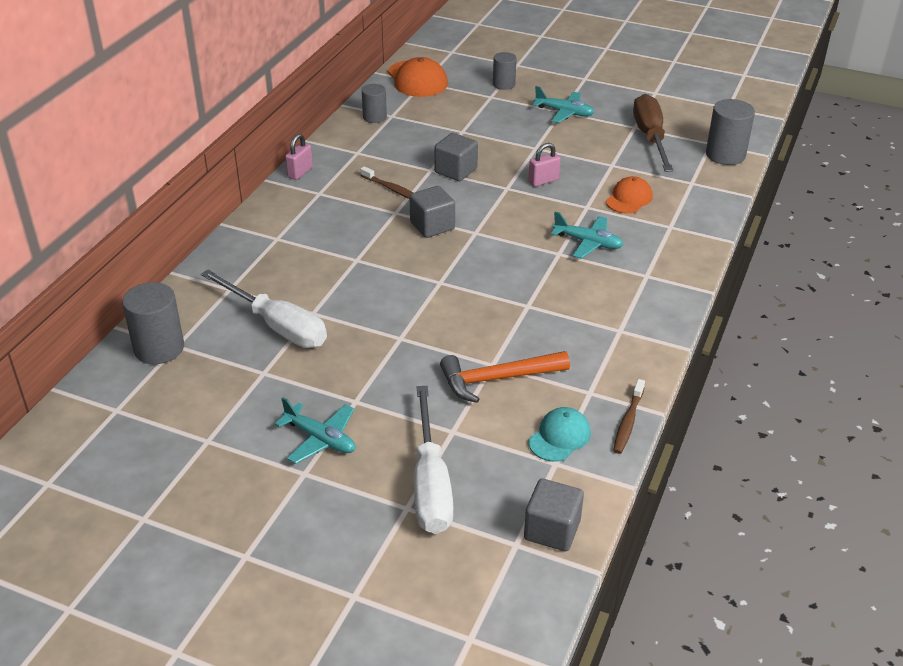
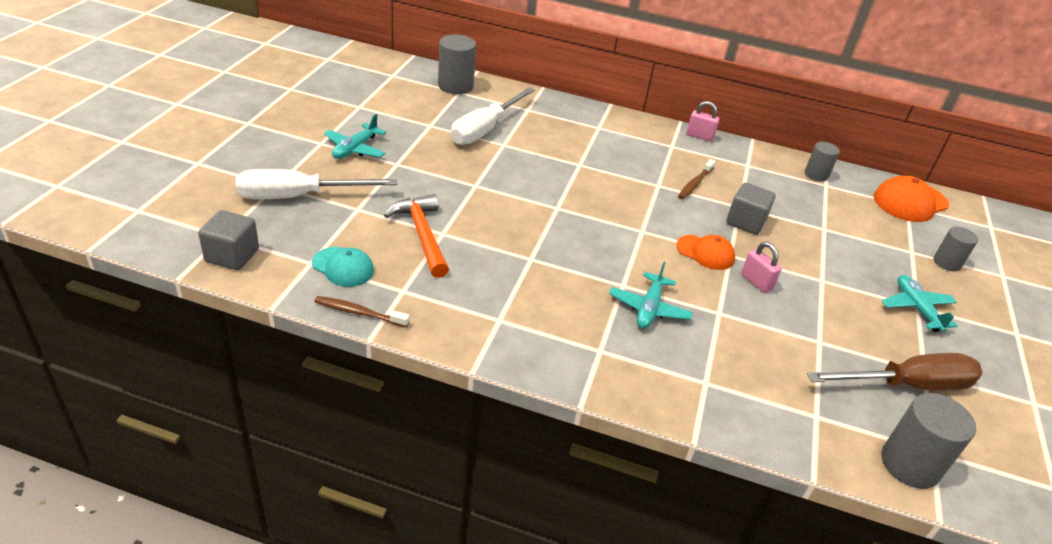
camera: 80 degrees right, 0 degrees up
grey cube [410,186,455,238] -> none
turquoise plane [533,86,594,123] -> turquoise plane turned 150 degrees clockwise [882,275,958,332]
orange cap [606,176,653,214] -> orange cap moved to [676,235,735,270]

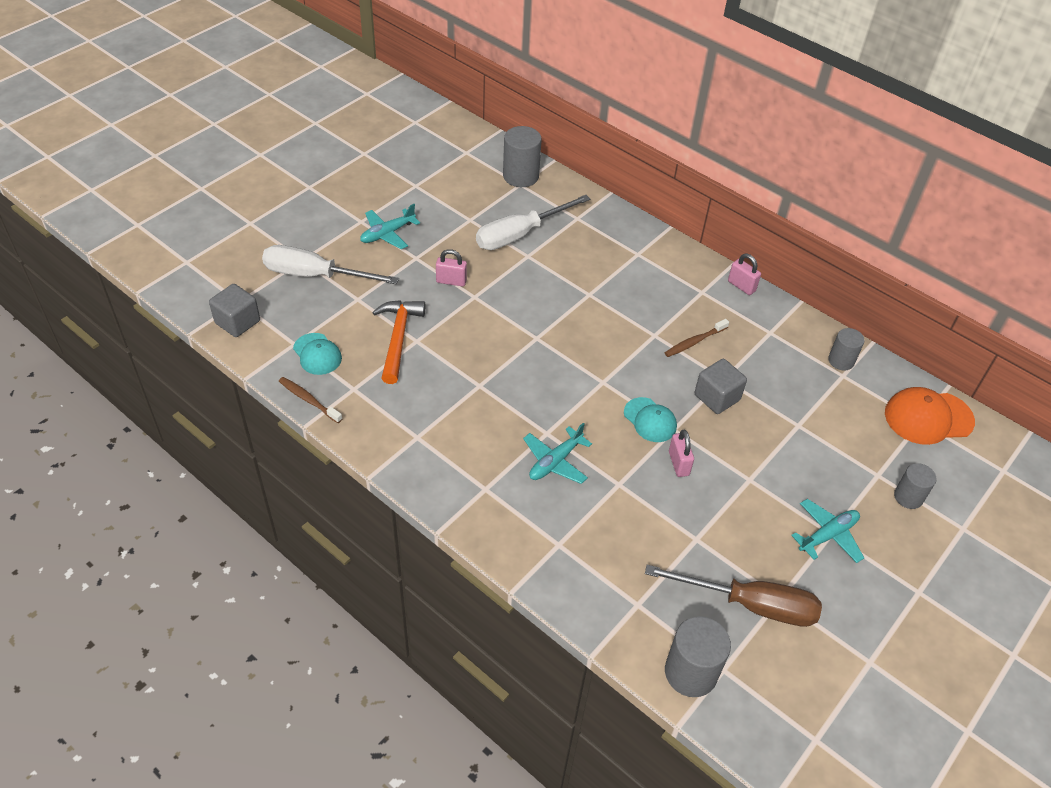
camera: 25 degrees right, 10 degrees up
orange cap [676,235,735,270] -> turquoise cap [624,397,677,442]
turquoise plane [882,275,958,332] -> turquoise plane turned 45 degrees clockwise [791,499,864,563]
none -> pink padlock [436,249,467,287]

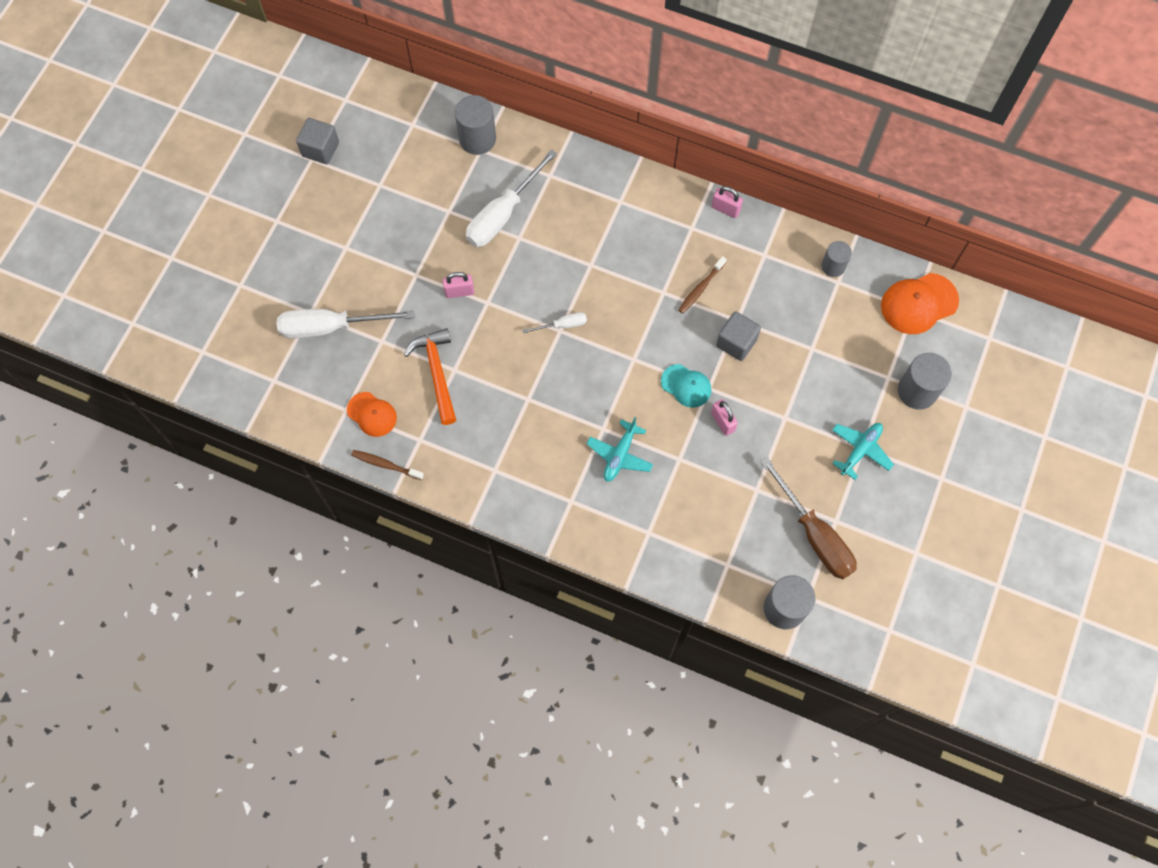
camera: 15 degrees left, 20 degrees up
grey cube [209,284,260,337] -> grey cube moved to [296,118,339,164]
turquoise cap [293,333,342,375] -> orange cap [347,392,397,437]
turquoise plane [360,204,420,249] -> none
brown screwdriver [645,565,822,627] -> brown screwdriver turned 60 degrees clockwise [760,457,857,579]
grey cylinder [894,463,937,509] -> grey cylinder [898,353,952,410], size x1.59
none -> white screwdriver [523,312,587,333]

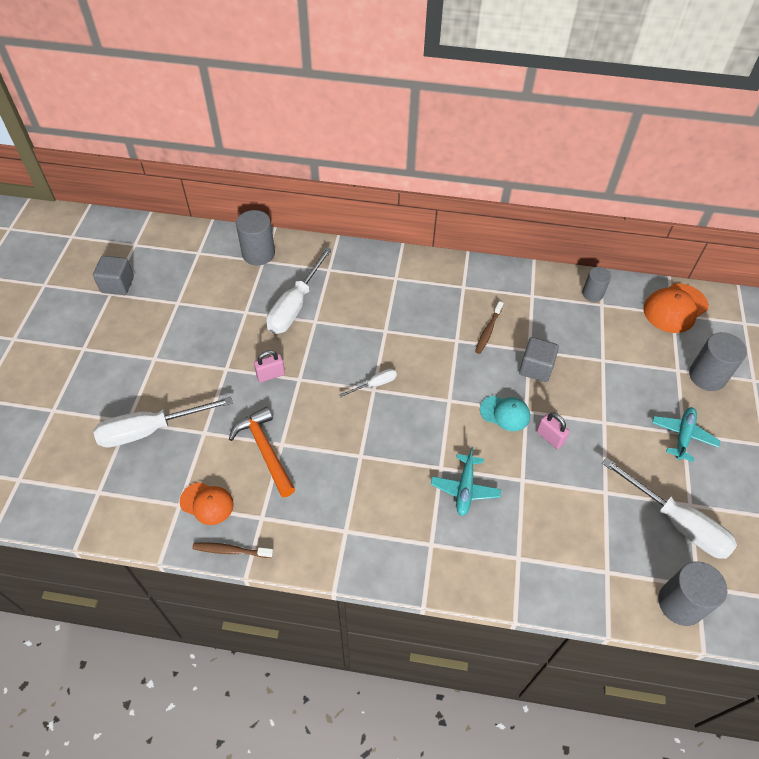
camera: 15 degrees left, 15 degrees down
pink padlock [712,186,743,218] -> none
brown screwdriver [760,457,857,579] -> white screwdriver [602,458,737,559]

